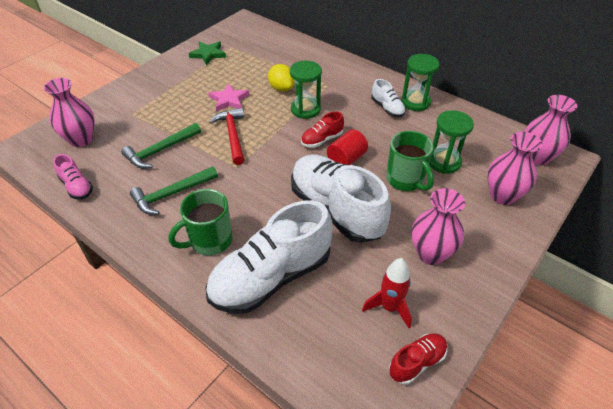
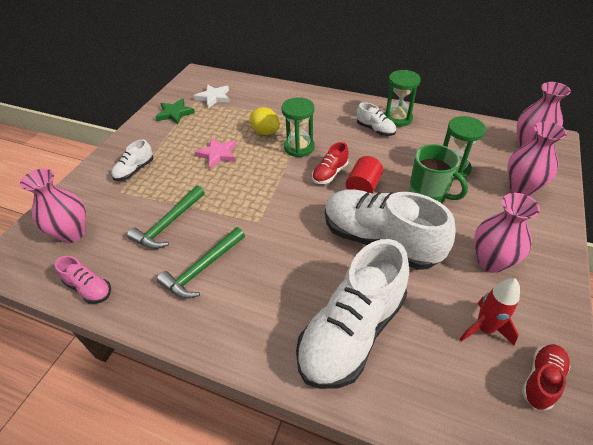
camera: 15 degrees left, 0 degrees up
green mug [169,189,233,255] -> none
red hammer [210,108,245,165] -> none
none -> white shoe [111,140,153,181]
none -> white star [194,84,230,108]

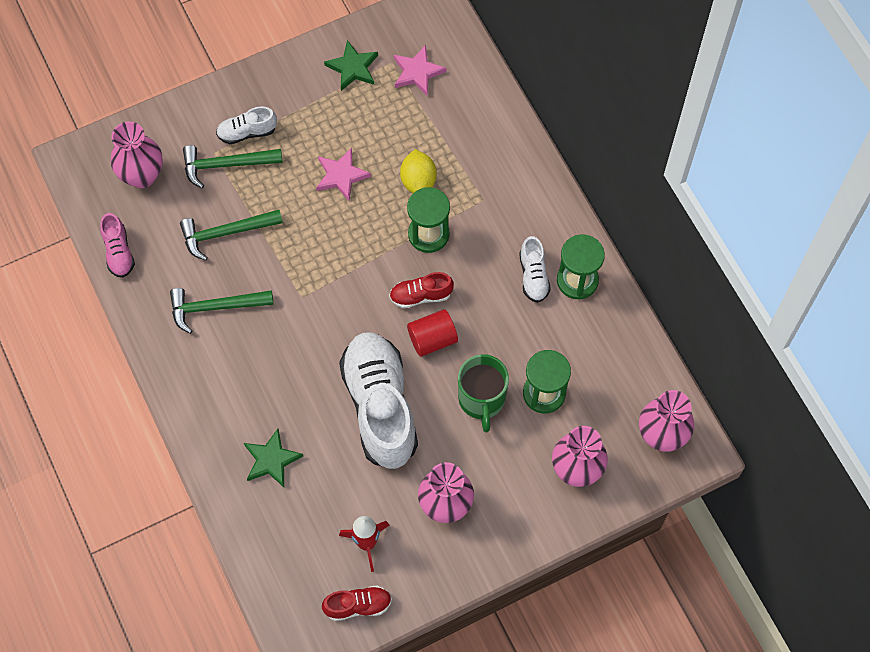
camera: 40 degrees right, 20 degrees up
white star [194,84,230,108] -> pink star [394,45,447,96]
white shoe [296,239,409,389] -> green star [244,429,303,487]
none -> green hammer [183,145,282,188]

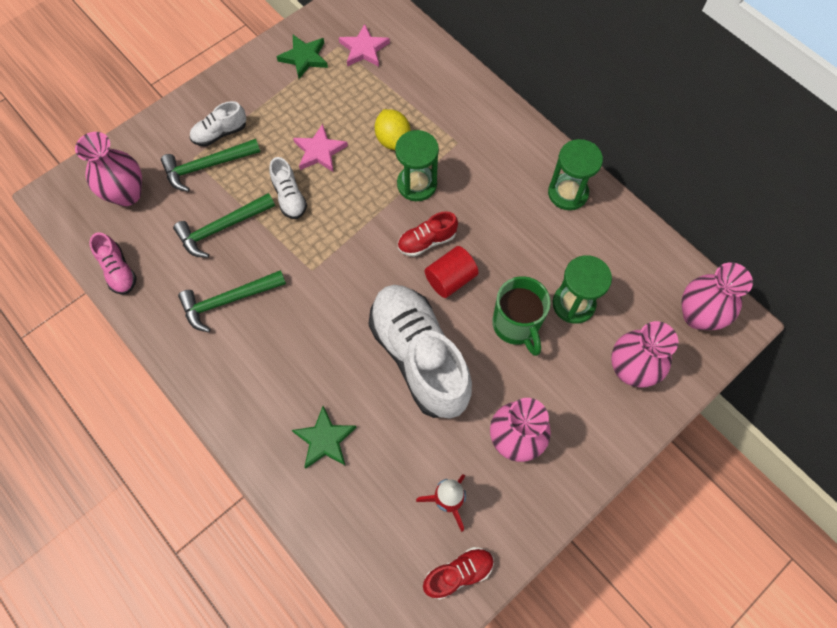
camera: 15 degrees left, 0 degrees up
white shoe [519,236,551,303] -> white shoe moved to [269,157,307,219]

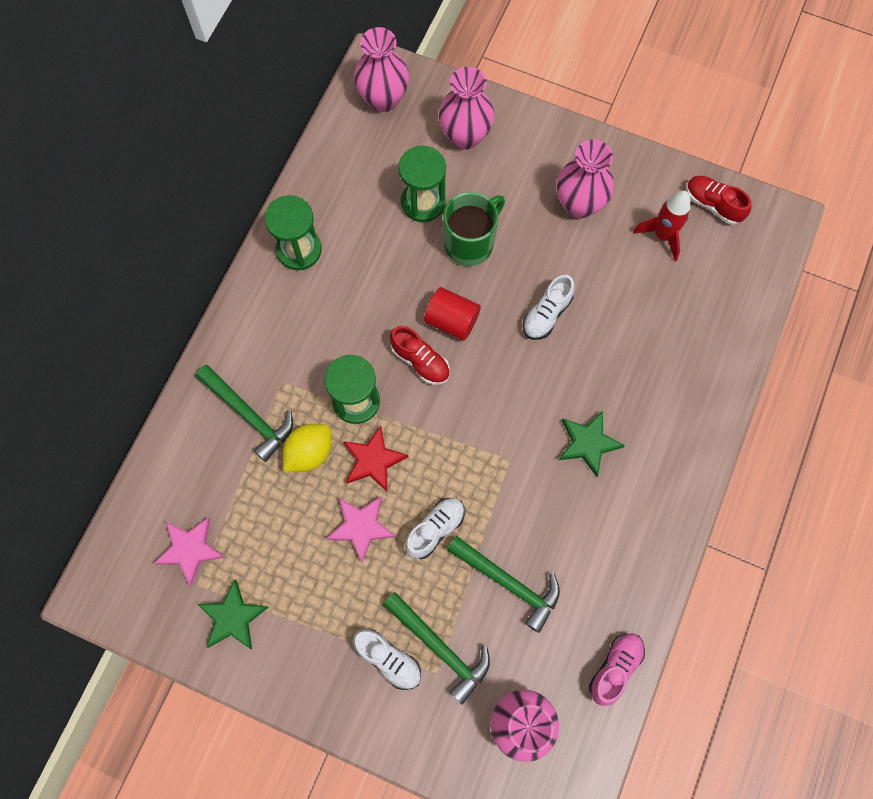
camera: 115 degrees left, 5 degrees up
green hammer [178,270,286,332] -> green hammer moved to [196,365,293,462]
green star [292,406,356,469] -> green star moved to [559,411,625,477]
white shoe [368,285,472,418] -> white shoe [523,275,575,340], size x0.45
none -> red star [343,426,408,492]

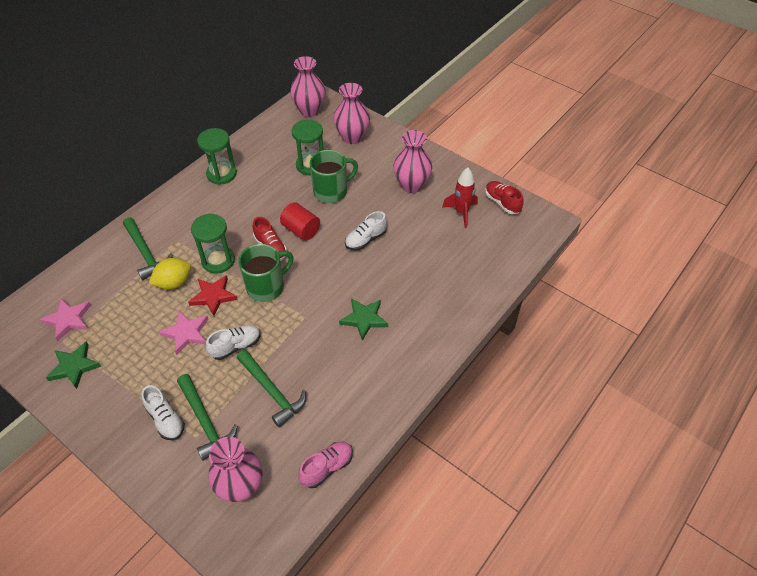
camera: 15 degrees right, 20 degrees down
none -> green mug [238,244,294,302]

